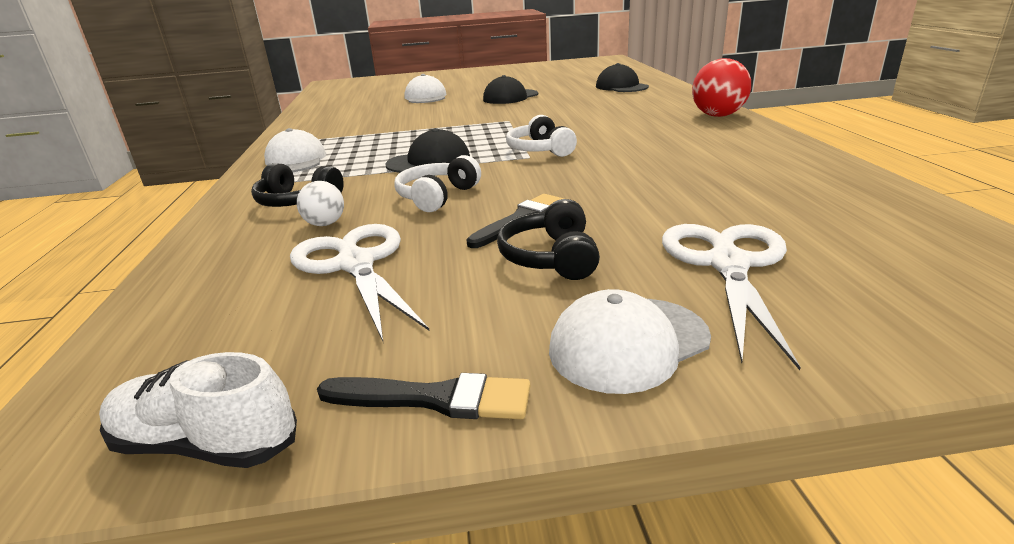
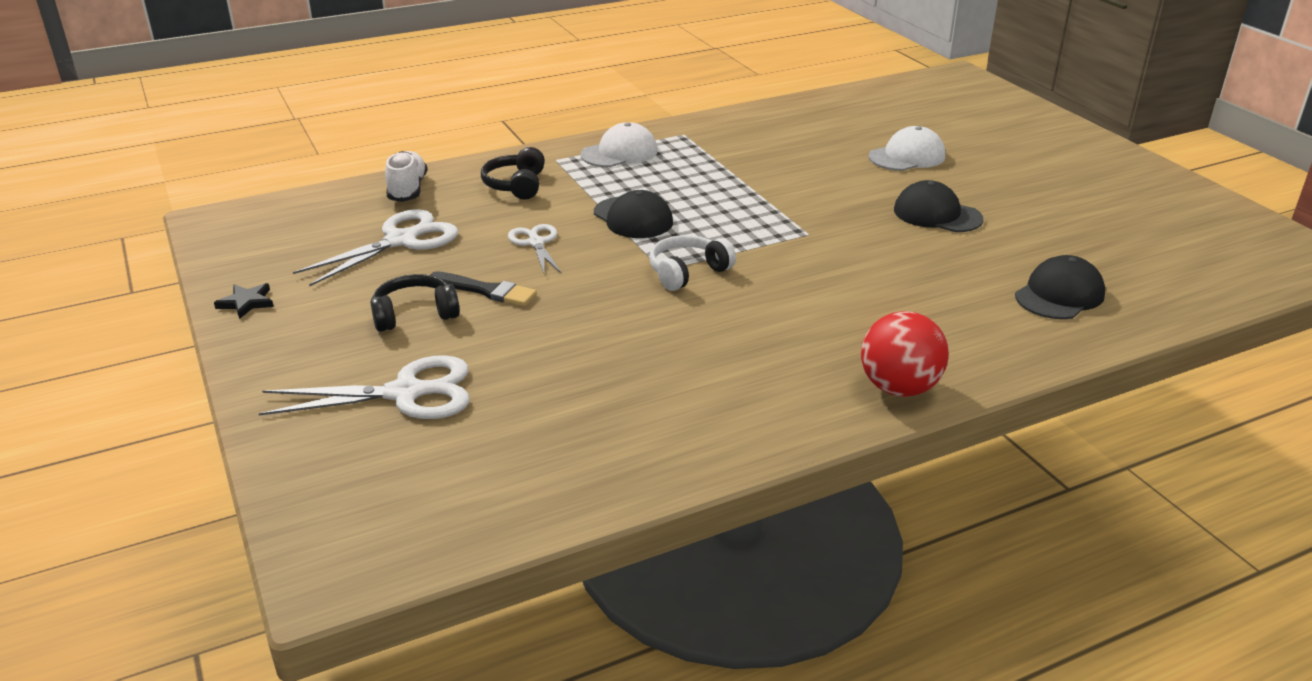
camera: 70 degrees right, 5 degrees up
white shoe [99,352,297,468] -> white shoe moved to [385,151,427,202]
white ball [297,181,344,226] -> none
black brush [317,373,530,419] -> black star [214,283,274,319]
white headphones [395,155,481,212] -> white scissors [508,224,562,274]
white cap [549,289,711,394] -> none

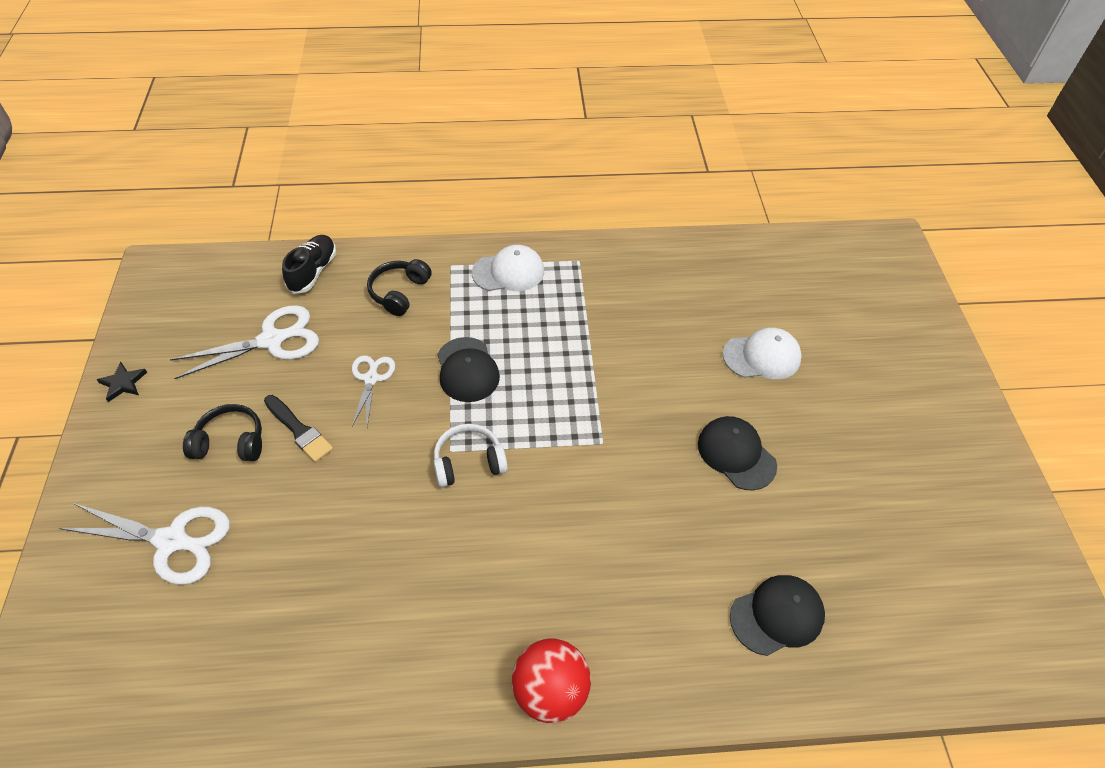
camera: 20 degrees right, 20 degrees up
white shoe [385,151,427,202] -> black shoe [282,235,336,294]

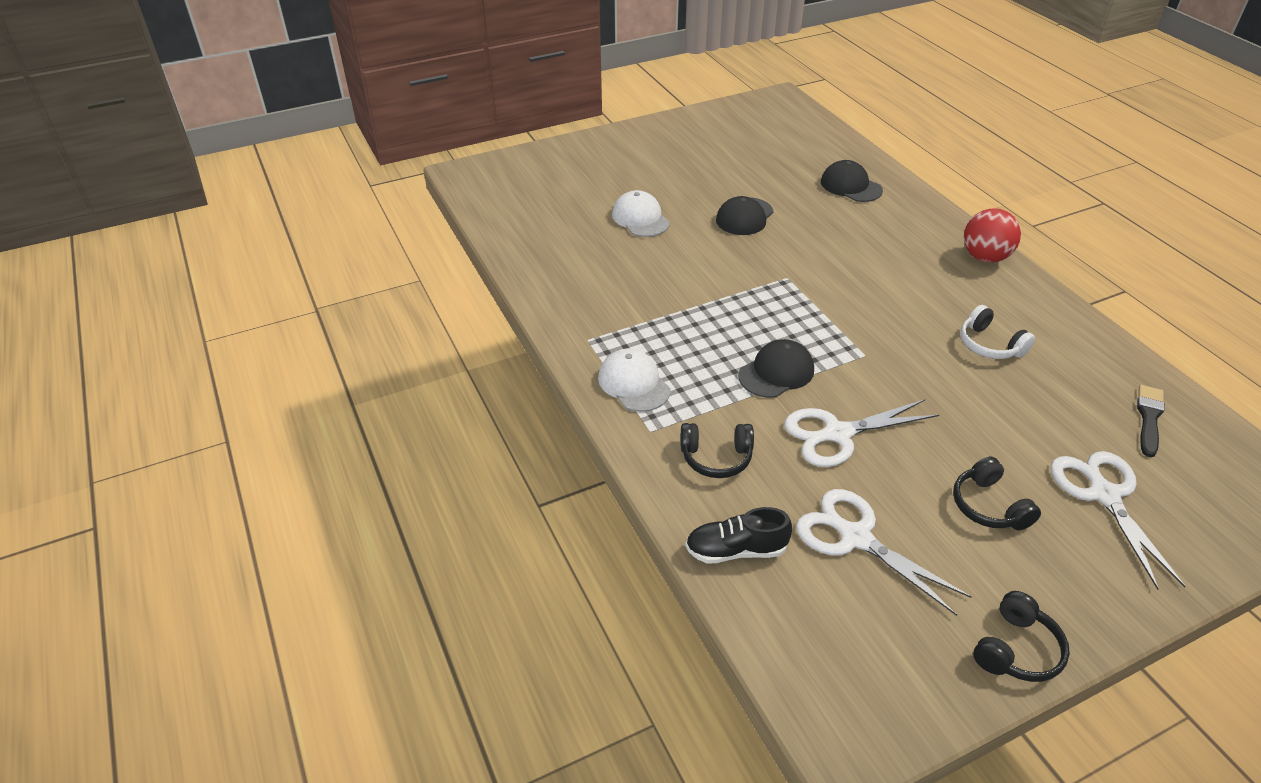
camera: 110 degrees left, 10 degrees down
black star [97,362,147,402] -> black headphones [973,591,1070,682]
black brush [264,395,333,462] -> black brush moved to [1137,385,1165,457]
white scissors [352,355,395,427] -> white scissors [784,399,939,467], size x1.66
white headphones [433,424,508,487] -> white headphones moved to [960,305,1035,359]

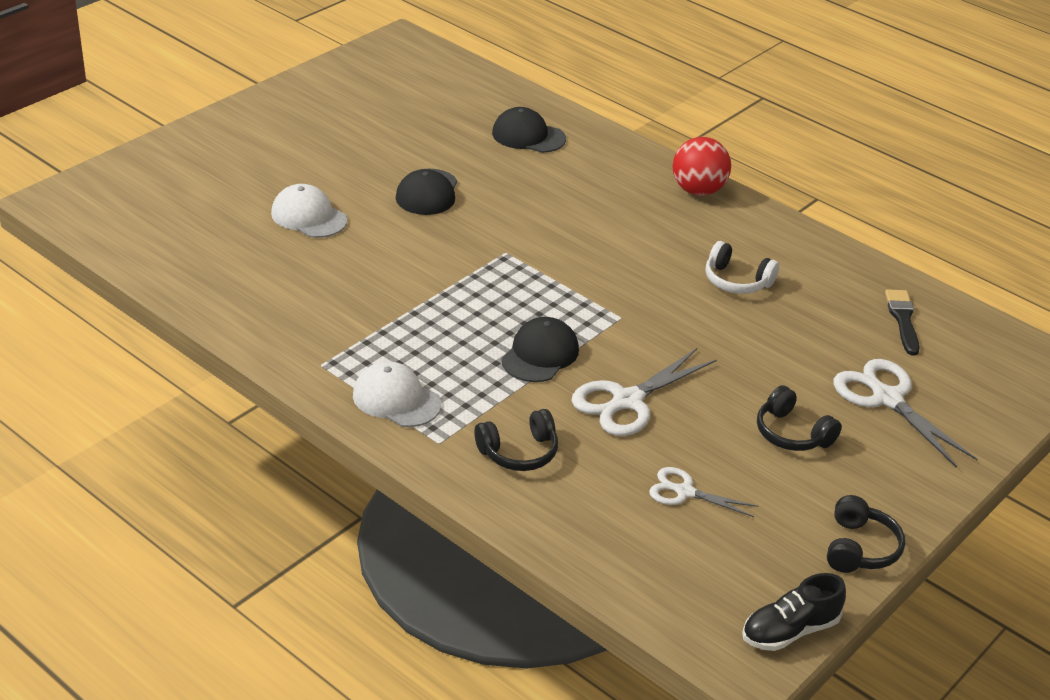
camera: 25 degrees left, 5 degrees down
black shoe [685,507,792,564] -> black shoe moved to [742,573,846,651]
white scissors [796,489,972,616] -> white scissors [649,467,758,517], size x0.60

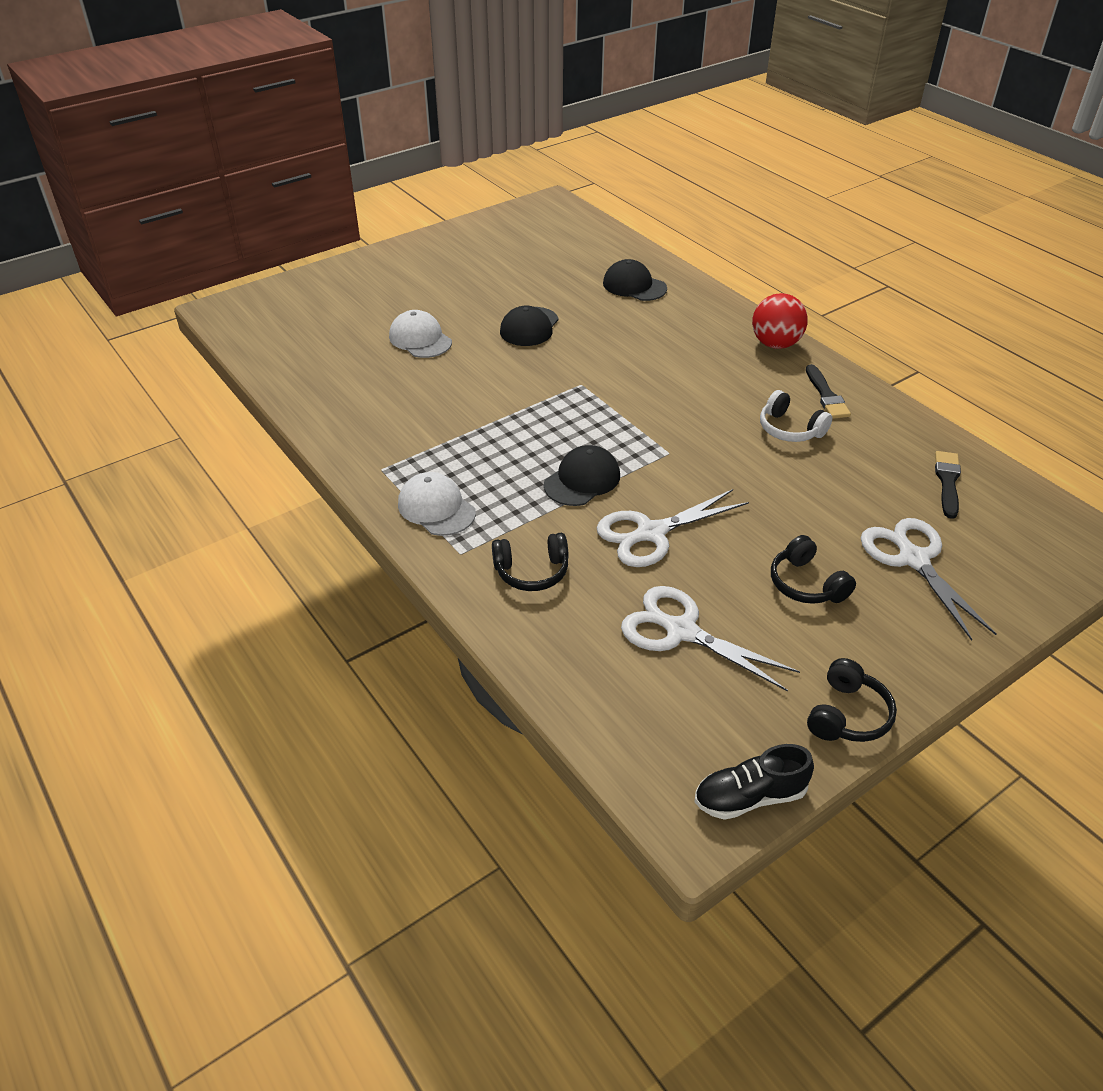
camera: 15 degrees right, 5 degrees up
white scissors [649,467,758,517] -> white scissors [621,586,800,692], size x1.66
none -> black brush [806,364,851,419]

